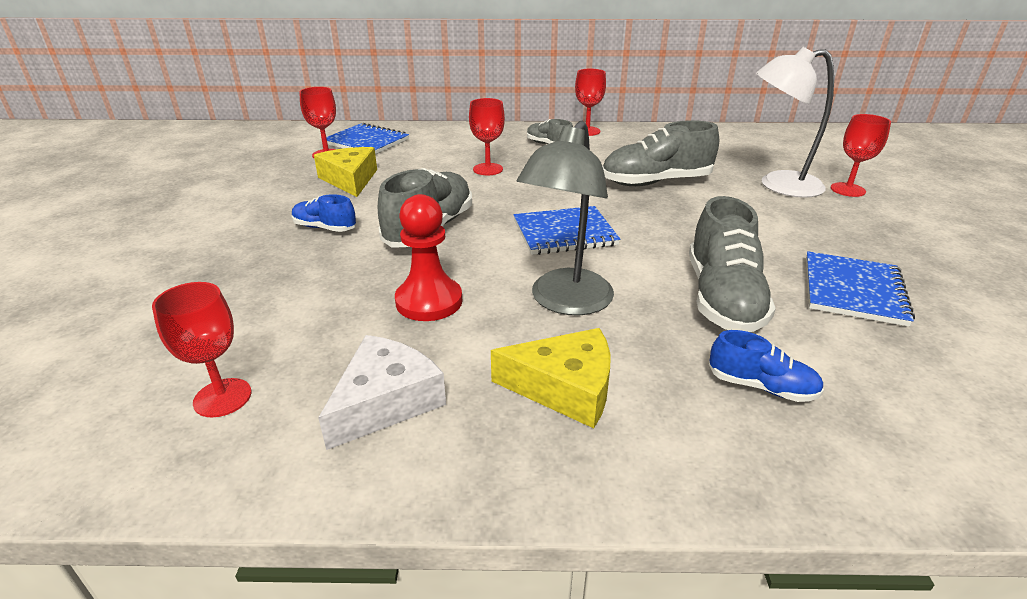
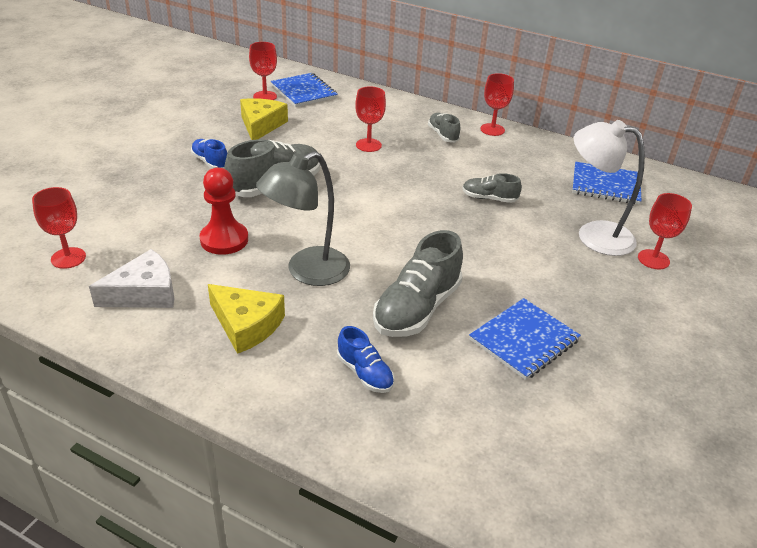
camera: 25 degrees right, 5 degrees up
blue notebook [513,206,620,255] -> blue notebook moved to [572,162,642,205]
grey shoe [603,120,719,186] -> grey shoe [462,173,522,203], size x0.54

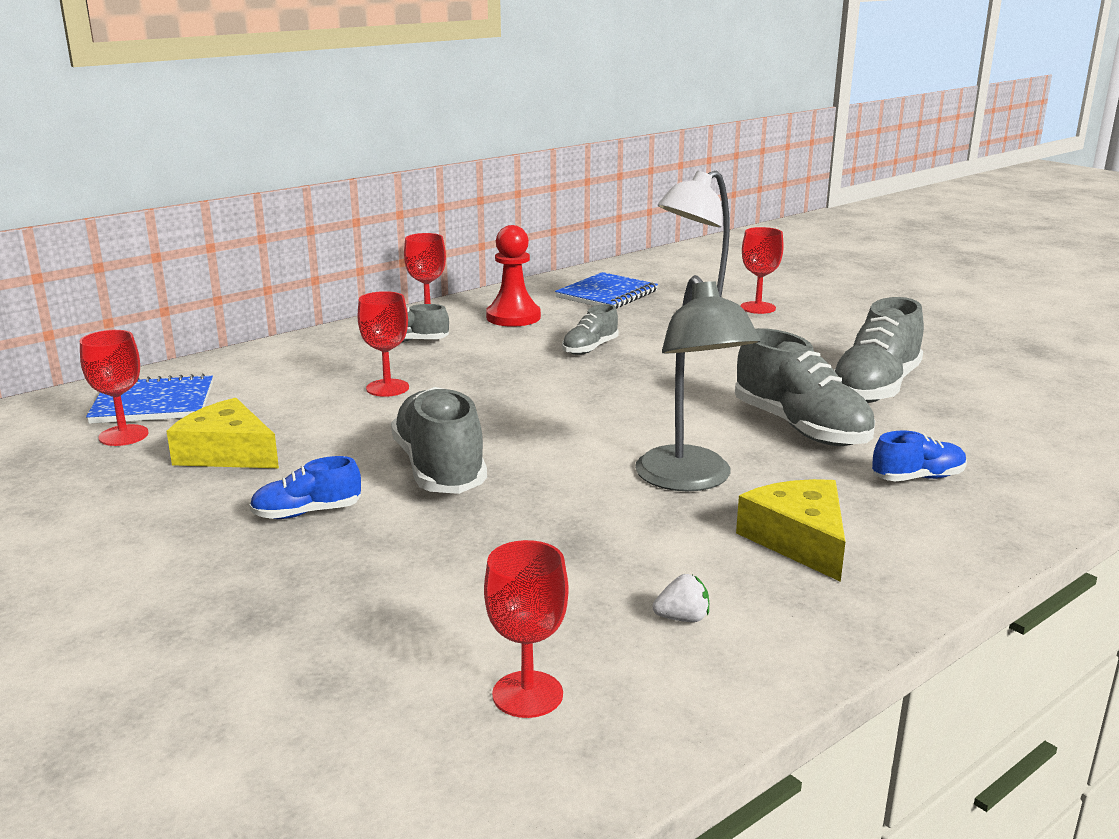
camera: 65 degrees left, 15 degrees down
white cheese [89,249,174,308] -> white strawberry [653,574,709,622]
red pawn [199,168,248,255] -> red pawn moved to [486,225,541,327]
yellow cheese [208,284,285,354] -> yellow cheese turned 75 degrees counterclockwise [736,479,845,582]
blue notebook [469,298,581,380] -> grey shoe [834,297,924,403]

